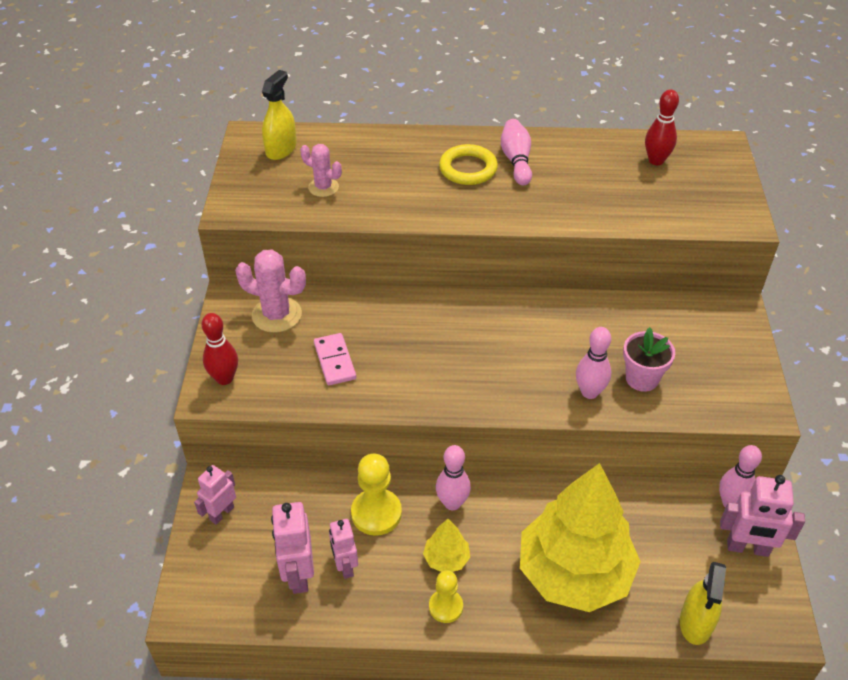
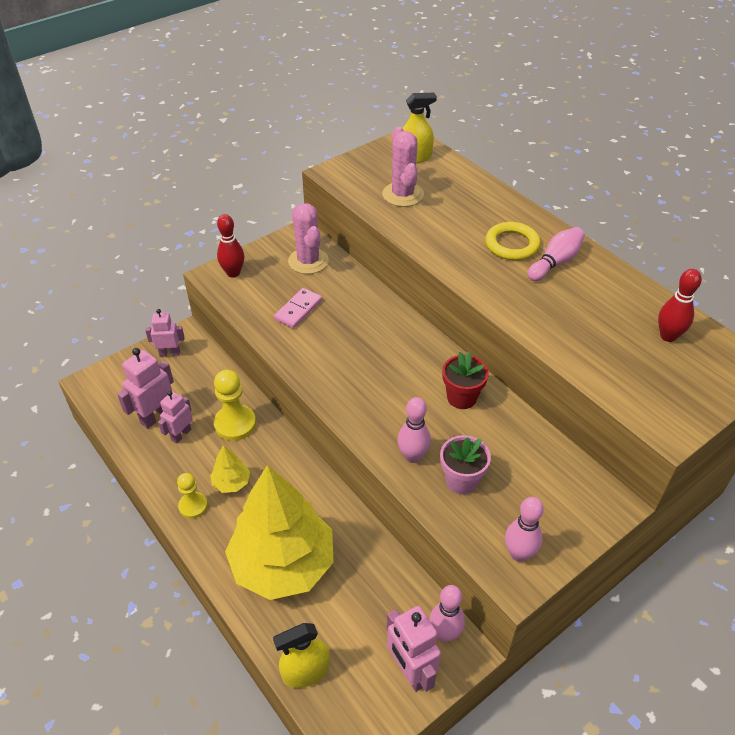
camera: 50 degrees right, 0 degrees up
pink cactus [300,144,342,197] -> pink cactus [382,127,424,207], size x1.59
pink bowling pin [436,445,471,510] -> pink bowling pin moved to [505,497,544,562]
none -> red flower pot [442,352,489,409]

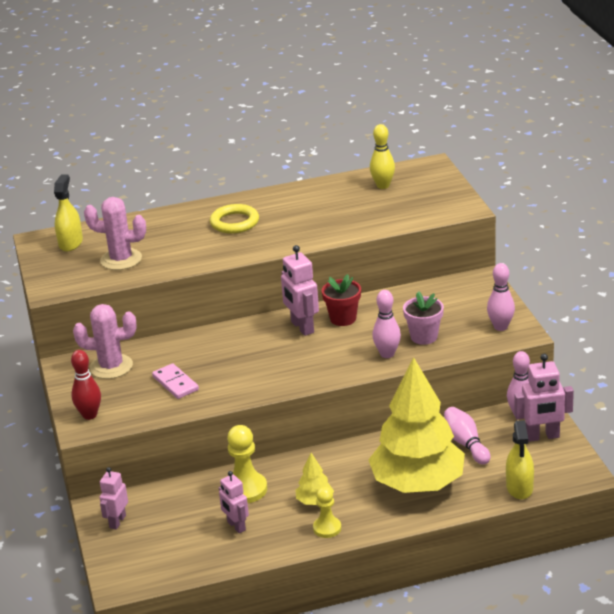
camera: 65 degrees left, 15 degrees down
pink robot [117,348,174,429] -> pink robot moved to [281,245,319,336]
pink bowling pin [528,227,585,281] -> pink bowling pin moved to [444,407,490,465]
red bowling pin [658,269,702,342] -> yellow bowling pin [370,124,395,189]

